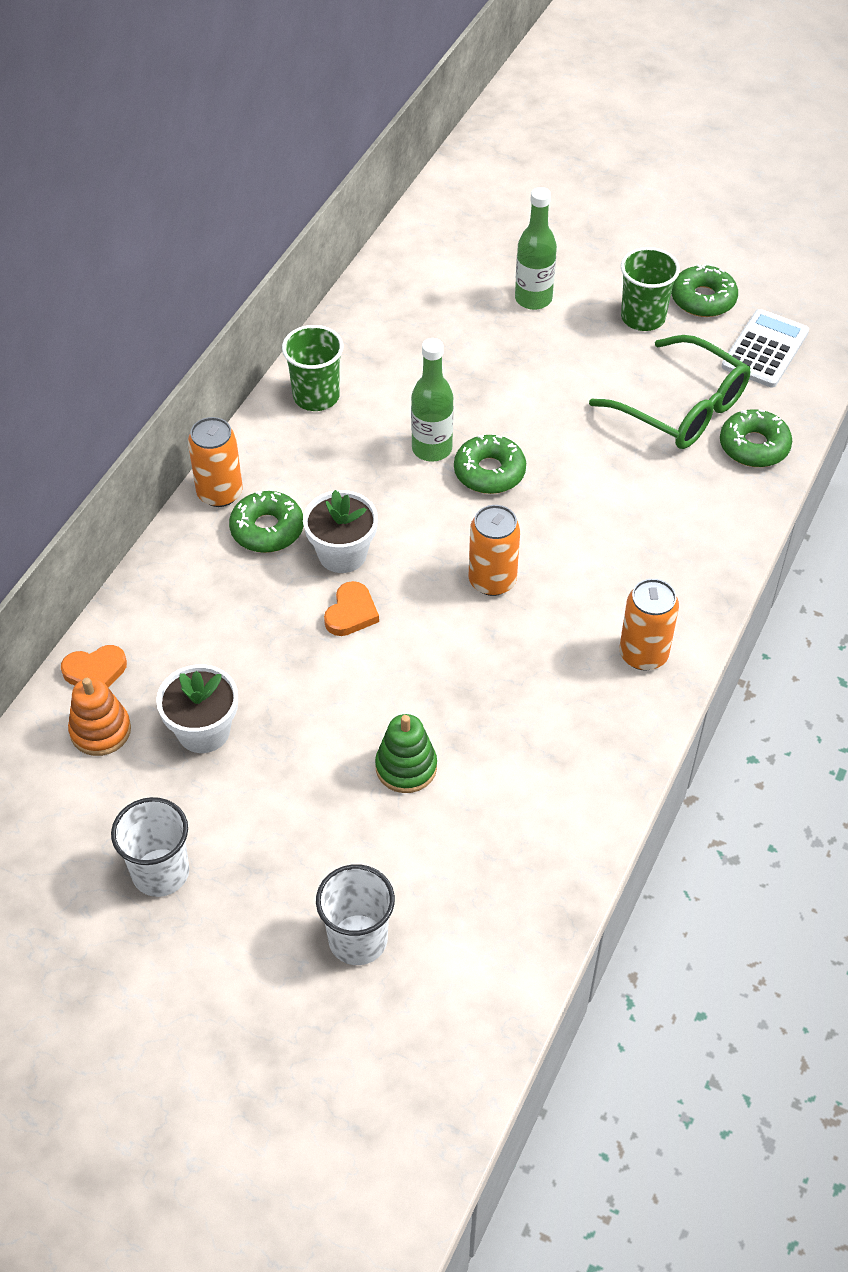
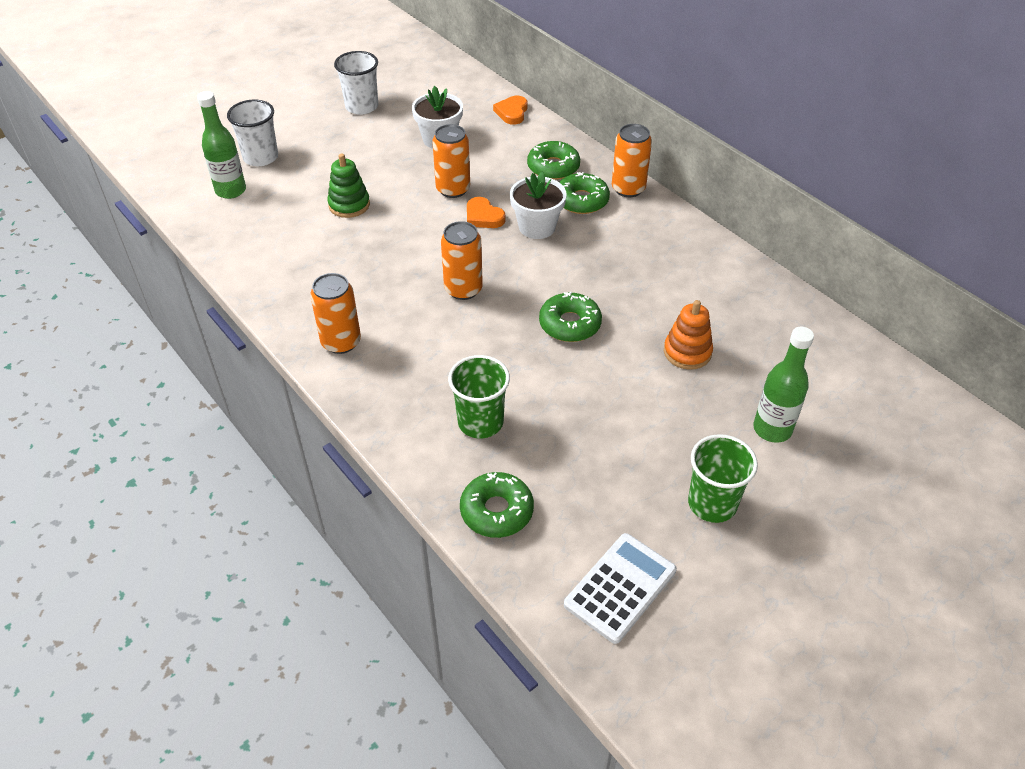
camera: 115 degrees right, 5 degrees down
orange stacking toy [68,677,131,756] -> orange stacking toy moved to [664,300,713,370]
green cup [282,325,343,411] -> green cup moved to [448,355,510,438]
green bottle [411,338,454,462] -> green bottle moved to [197,91,246,199]
green glasses [589,335,750,449] -> none
green donut [671,264,738,317] -> green donut moved to [527,141,580,180]
white calculator [721,309,809,387] -> white calculator turned 105 degrees counterclockwise [564,533,677,644]
none -> orange can [432,124,470,198]

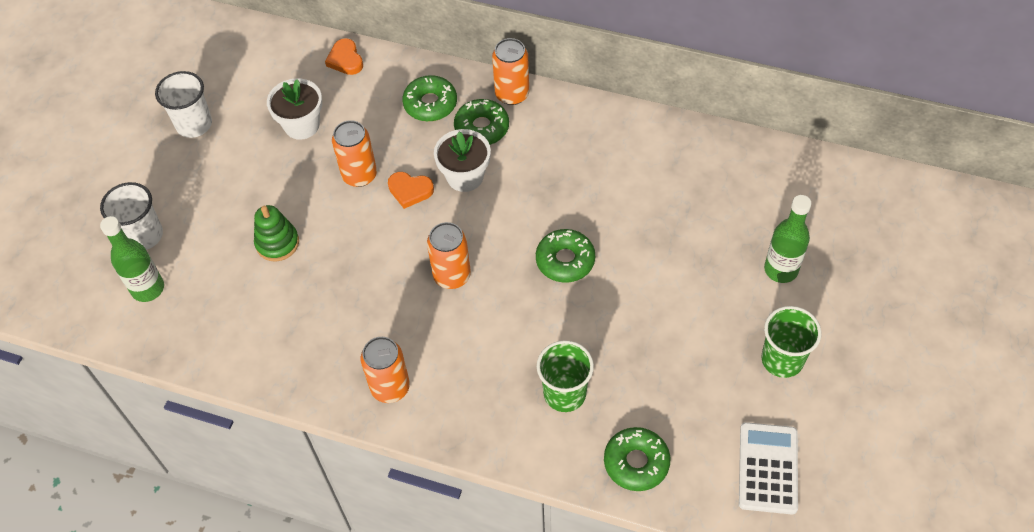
camera: 30 degrees left, 10 degrees up
orange stacking toy [664,300,713,370] -> none

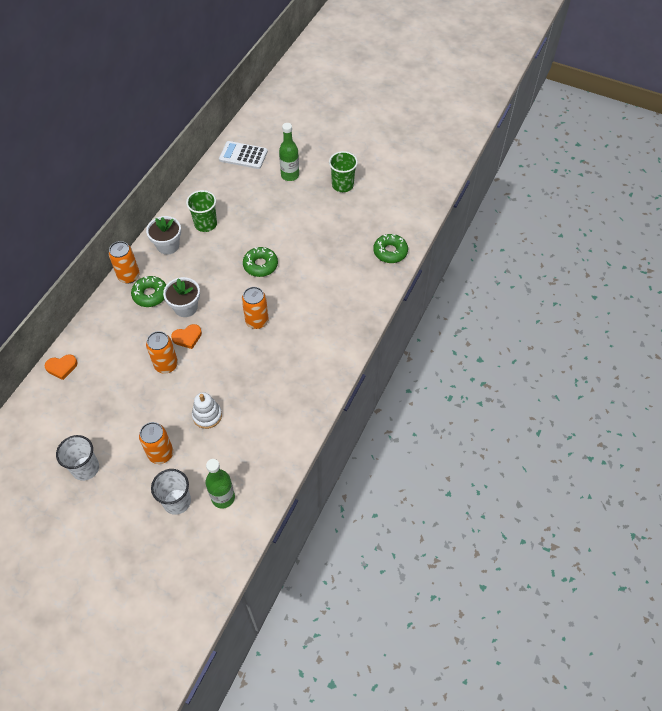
camera: 85 degrees left, 0 degrees up
green stacking toy [254,205,299,261] -> white stacking toy [192,392,222,429]
white flower pot [267,78,322,140] -> white flower pot moved to [146,216,181,255]
orange can [361,337,410,403] -> orange can moved to [139,422,173,464]
orange heart [388,172,434,209] -> orange heart turned 45 degrees clockwise [171,324,202,349]
green donut [403,75,457,122] -> none
green cup [537,340,594,412] -> green cup moved to [186,190,217,232]
white calculator [739,422,798,514] -> white calculator moved to [219,141,268,169]

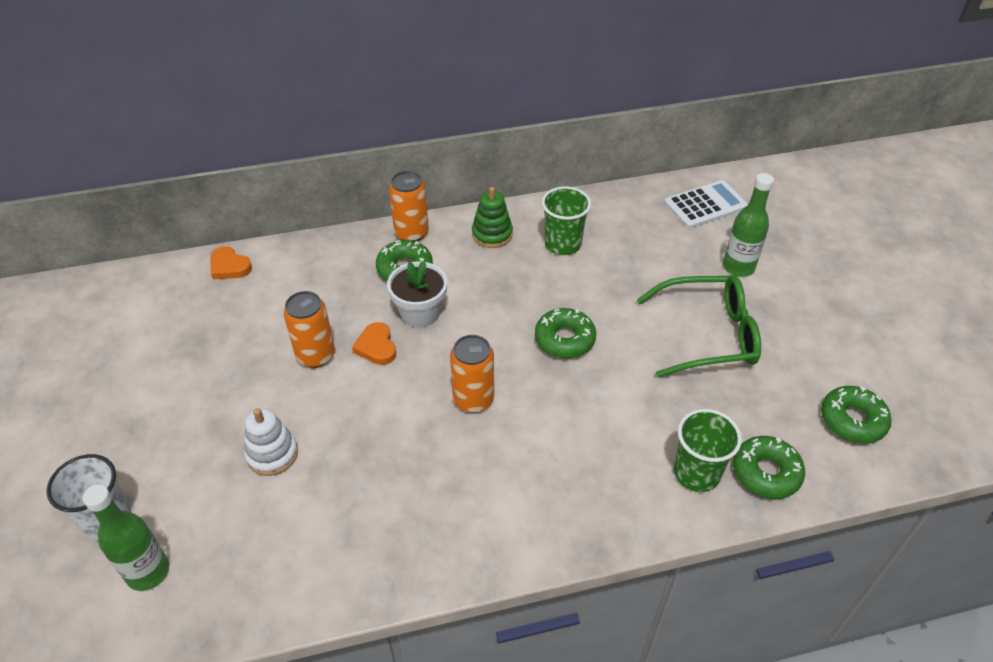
camera: 50 degrees right, 10 degrees down
white cup [56,435,99,481] -> none
orange can [139,422,173,464] -> none
white flower pot [146,216,181,255] -> green stacking toy [472,187,513,248]
orange heart [171,324,202,349] -> orange heart turned 45 degrees clockwise [352,322,396,365]
white calculator [219,141,268,169] -> white calculator turned 90 degrees clockwise [664,180,748,229]
green cup [329,151,358,192] -> green cup moved to [674,409,742,492]
none -> green glasses [637,275,761,378]
none -> green donut [821,386,892,444]

